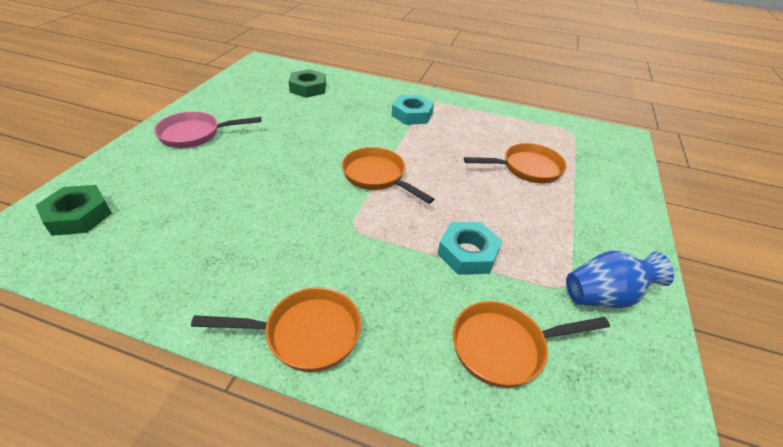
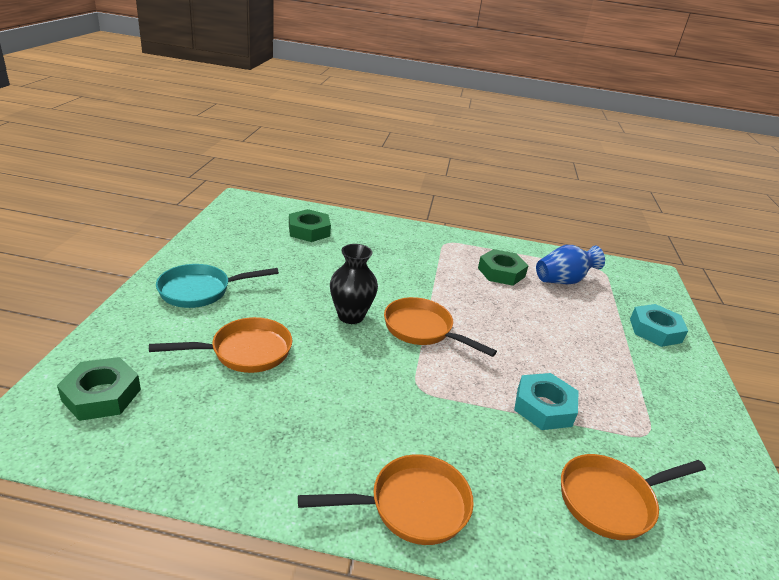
camera: 10 degrees left, 10 degrees down
pink pan [154,111,262,148] -> turquoise pan [156,264,279,308]
turquoise nut [392,95,434,125] -> turquoise nut moved to [630,304,688,347]
orange pan [464,143,567,183] -> orange pan moved to [149,317,292,373]
blue vase [566,251,674,308] -> blue vase moved to [536,245,605,284]
none -> black vase [330,244,378,324]
none -> green nut [478,249,529,286]

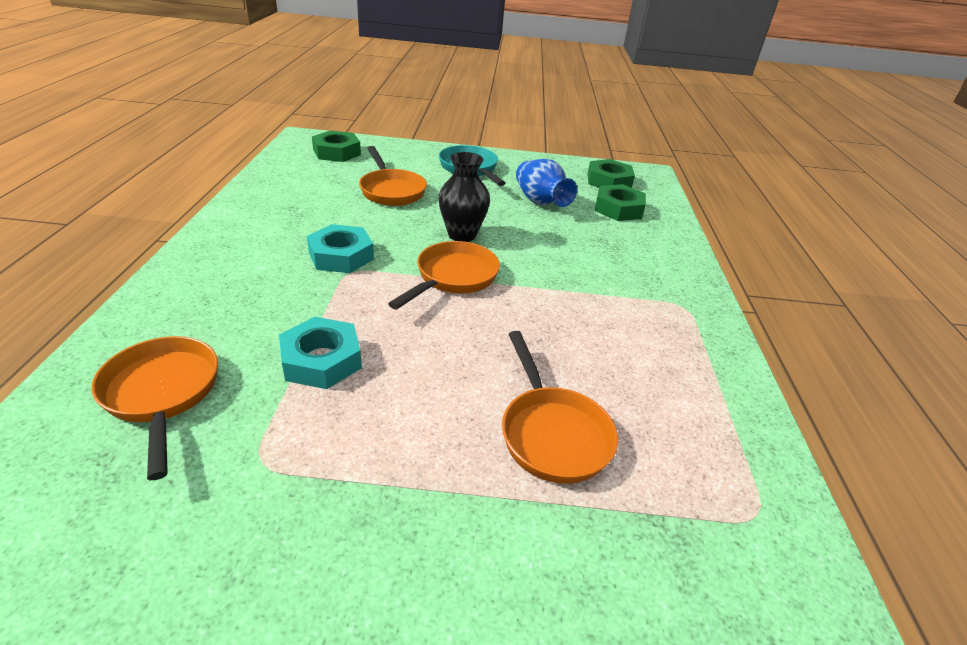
camera: 85 degrees right, 5 degrees up
orange pan [298,454,474,545] -> orange pan moved to [502,331,618,484]
green nut [478,249,529,286] -> green nut moved to [587,159,635,188]
blue vase [536,245,605,284] -> blue vase moved to [516,159,577,207]
turquoise nut [630,304,688,347] -> turquoise nut moved to [307,224,374,273]

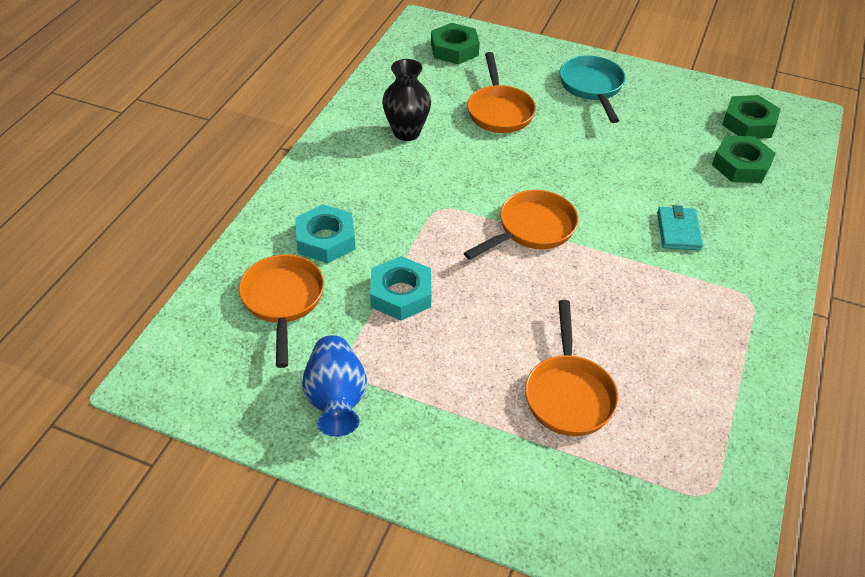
camera: 20 degrees right, 10 degrees up
turquoise nut [307,224,374,273] -> turquoise nut moved to [295,204,355,263]
black vase [438,152,490,242] -> black vase moved to [382,59,431,141]
blue vase [516,159,577,207] -> blue vase moved to [302,335,367,437]
none -> turquoise wallet [657,205,703,251]

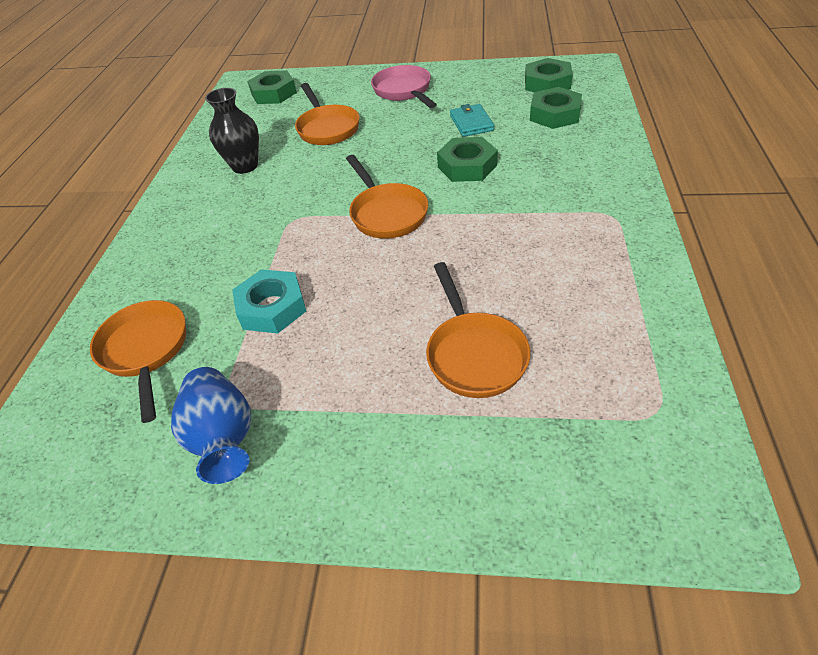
camera: 10 degrees left, 0 degrees up
turquoise nut [295,204,355,263] -> none
orange pan [464,190,579,260] -> orange pan turned 120 degrees clockwise [346,155,428,239]
turquoise pan [559,56,626,123] -> pink pan [371,65,437,108]
turquoise wallet [657,205,703,251] -> turquoise wallet moved to [450,104,494,137]
none -> green nut [437,137,498,182]

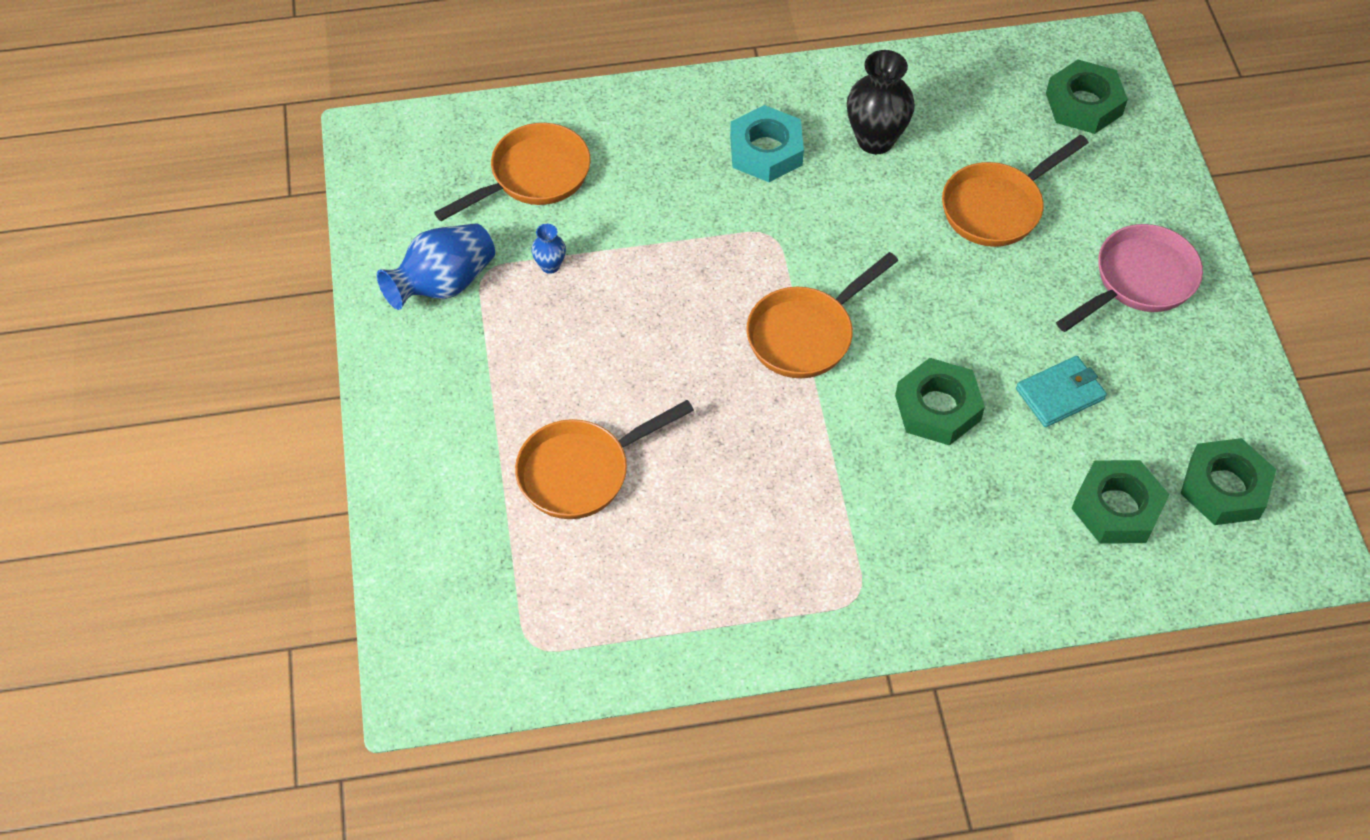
camera: 70 degrees right, 10 degrees up
turquoise nut [232,269,306,333] -> turquoise nut moved to [730,105,804,182]
none -> blue vase [531,224,566,274]

